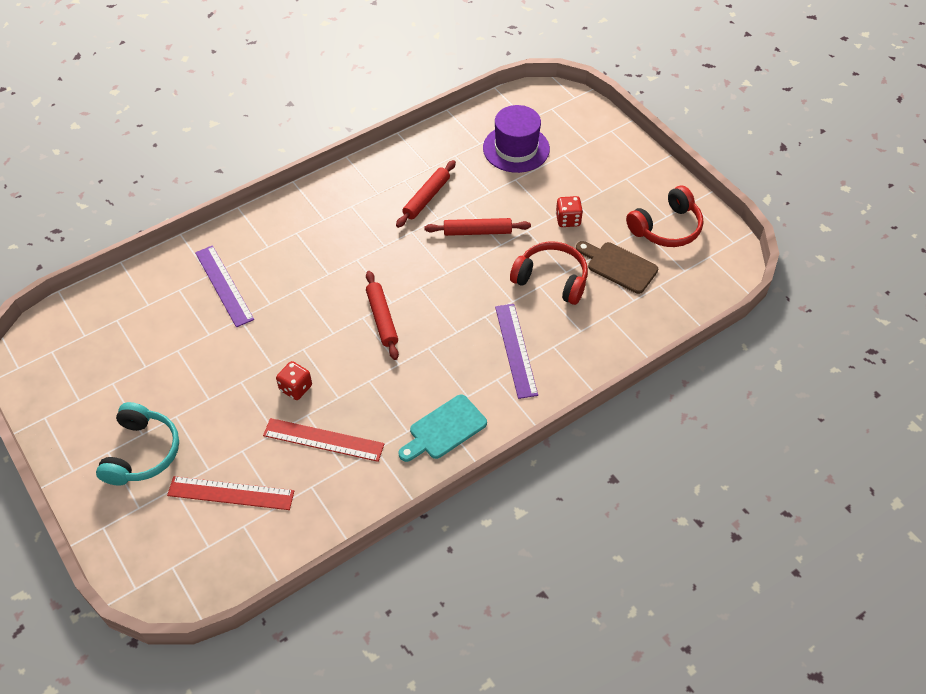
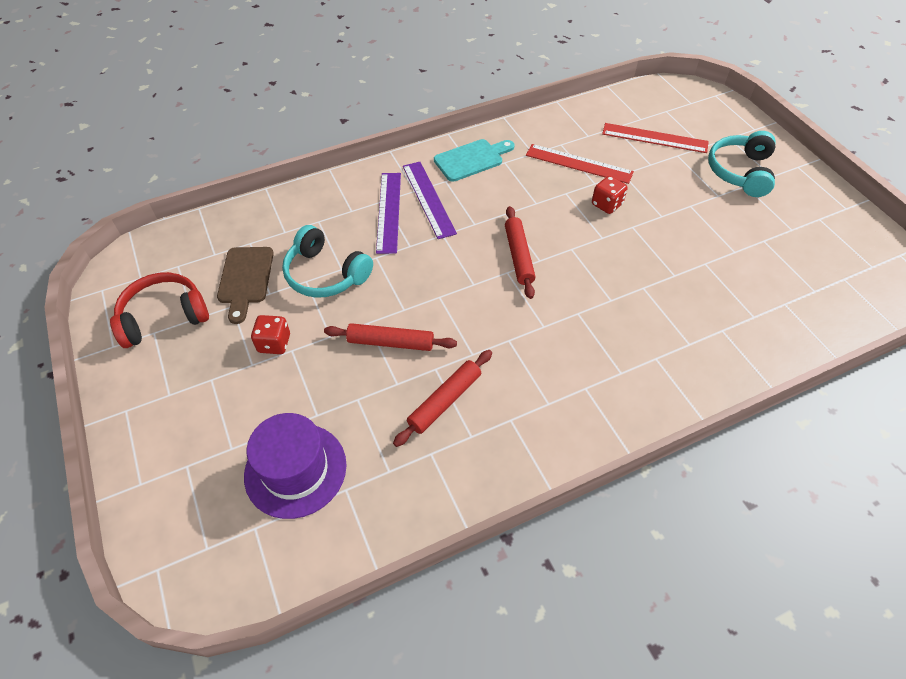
camera: 170 degrees left, 0 degrees up
purple ruler [195,245,254,327] -> purple ruler moved to [403,162,457,239]
red headphones [510,241,588,305] -> turquoise headphones [282,225,373,298]
brown cutting board [576,241,658,294] -> brown cutting board turned 45 degrees clockwise [217,247,274,324]

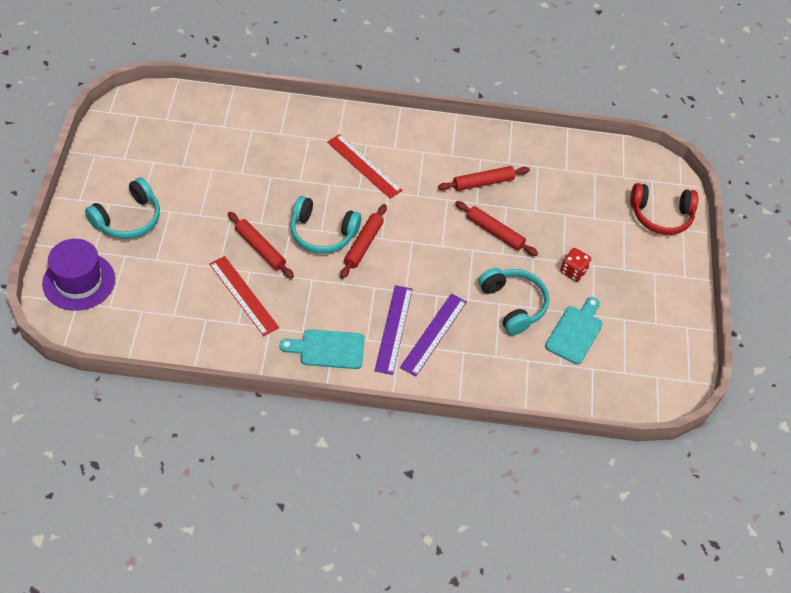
camera: 155 degrees left, 0 degrees up
red headphones [110,272,209,348] -> red headphones moved to [630,183,698,235]
brown cutting board [217,247,274,324] -> turquoise cutting board [545,297,603,364]
purple hat [244,413,346,519] -> purple hat moved to [42,239,115,311]
red dice [592,176,628,214] -> red rolling pin [228,212,294,279]
red ruler [602,123,709,153] -> red ruler moved to [327,134,403,199]
none -> turquoise headphones [290,196,361,254]

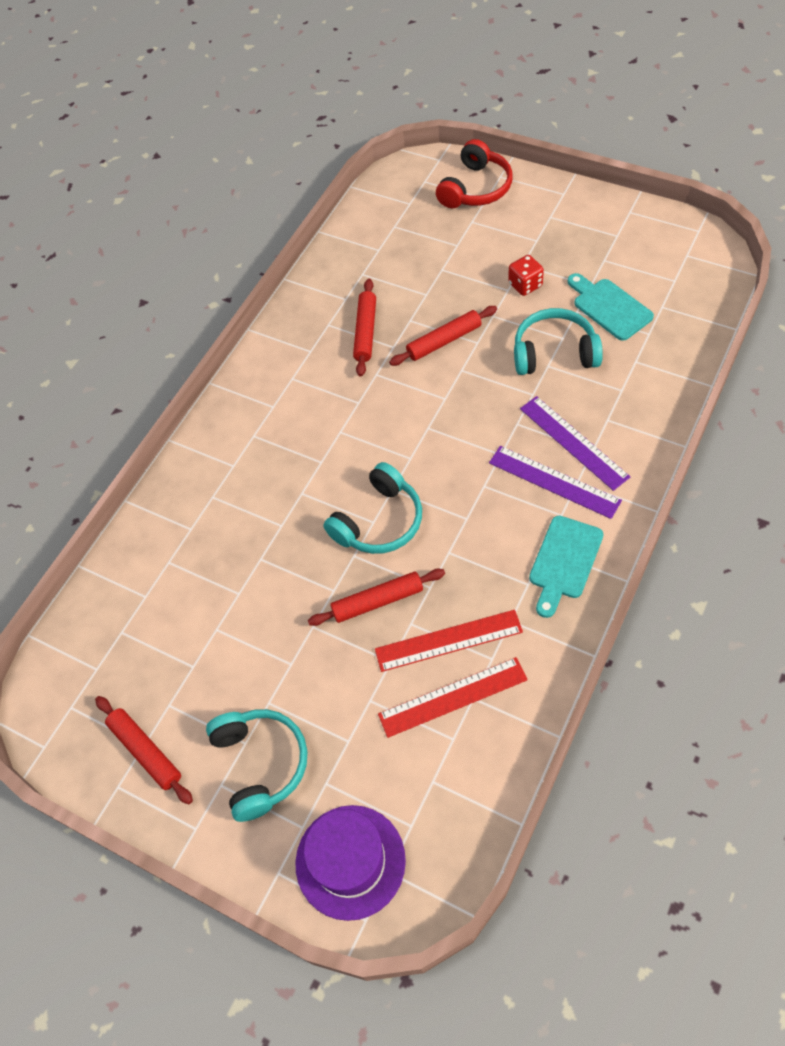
camera: 55 degrees left, 5 degrees up
red ruler [327,134,403,199] -> red ruler moved to [378,657,528,738]
red rolling pin [340,204,387,279] -> red rolling pin moved to [95,696,193,804]

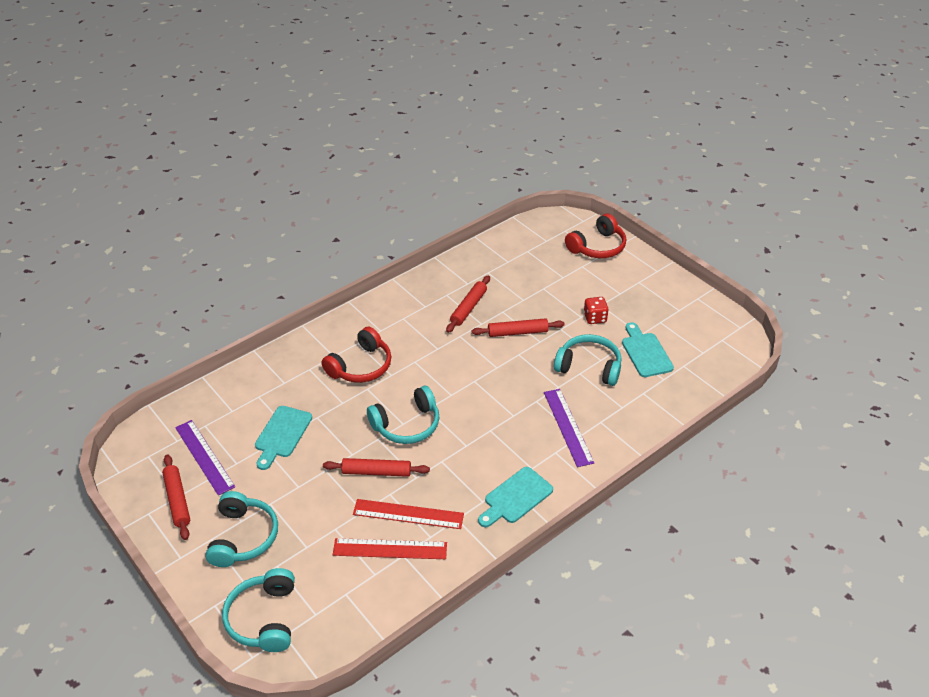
camera: 15 degrees right, 15 degrees down
purple hat [295,805,406,921] -> turquoise headphones [222,568,295,652]
purple ruler [489,446,622,519] -> purple ruler moved to [175,420,235,496]
none -> turquoise cutting board [255,406,312,470]
none -> red headphones [322,327,392,383]

